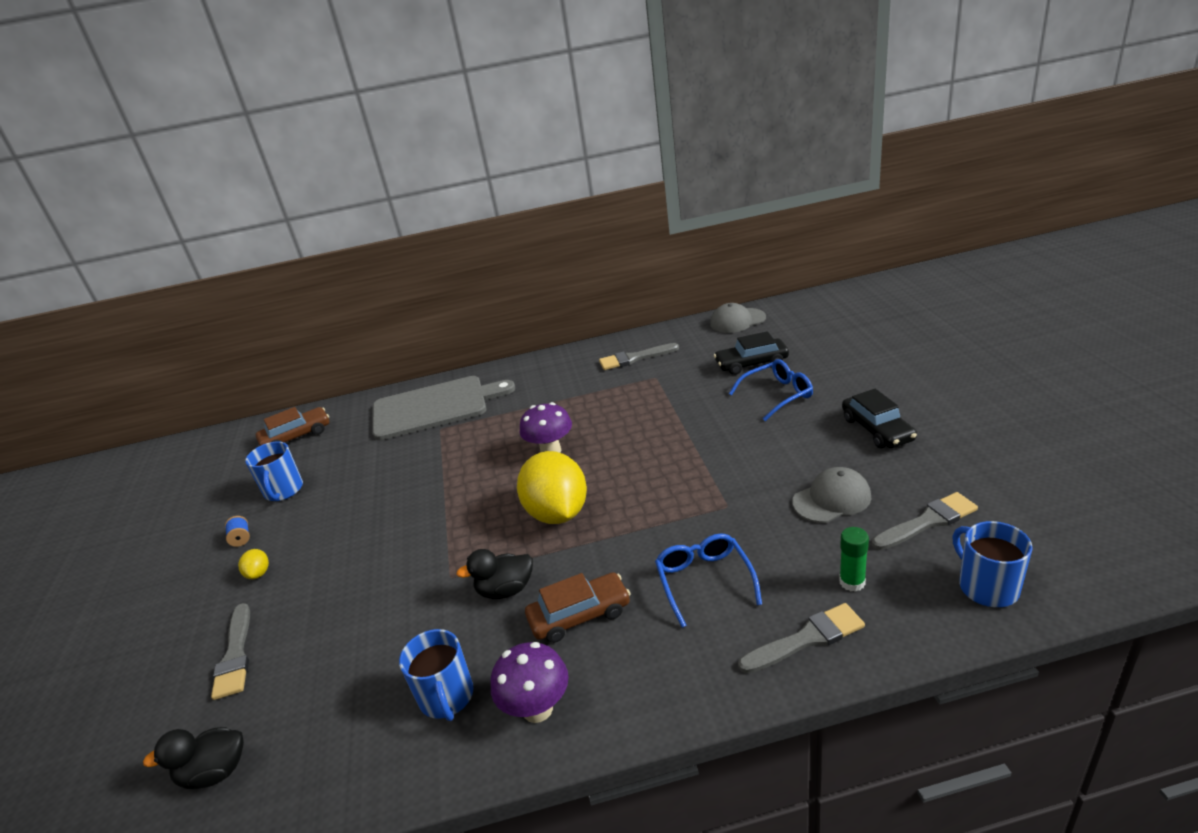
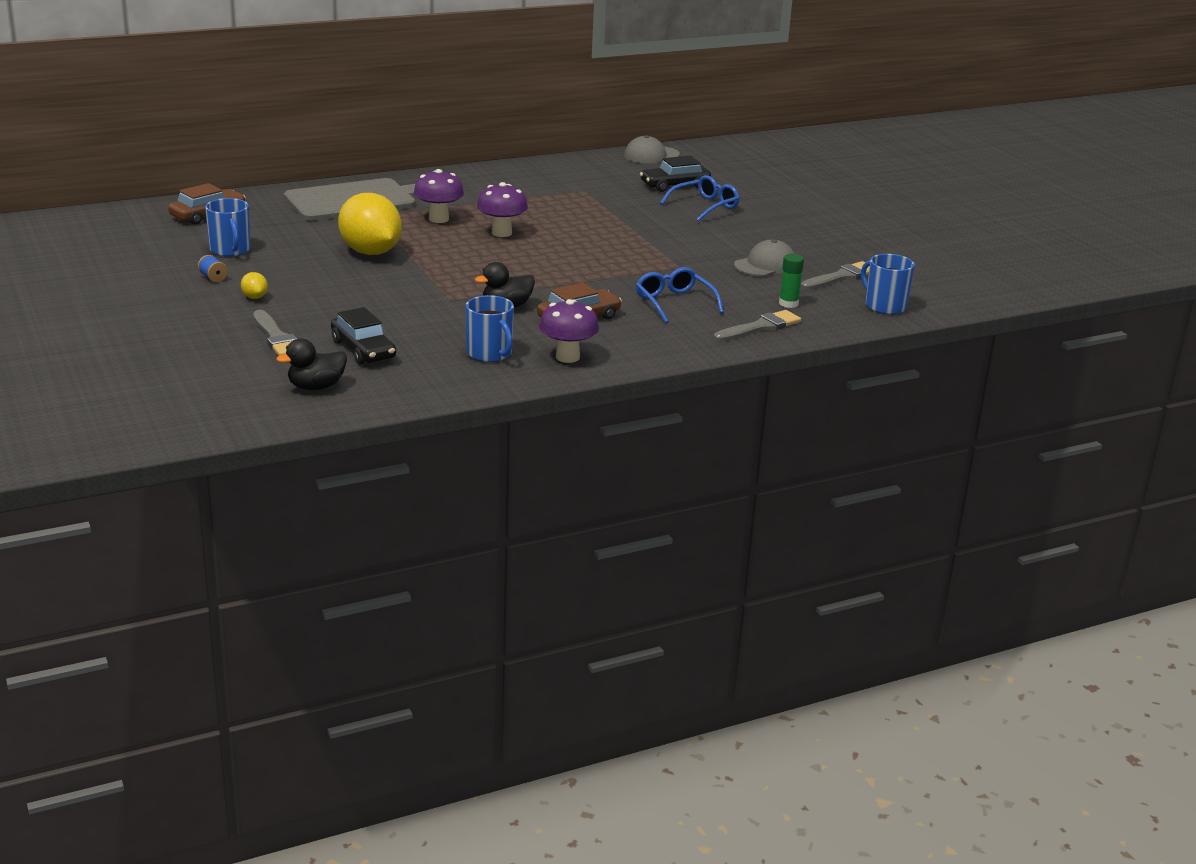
camera: 20 degrees left, 5 degrees down
yellow lemon [517,451,587,524] -> yellow lemon moved to [338,193,402,255]
grey brush [599,343,679,370] -> none
black car [842,389,917,448] -> black car moved to [331,307,396,364]
none -> purple mushroom [414,169,464,223]

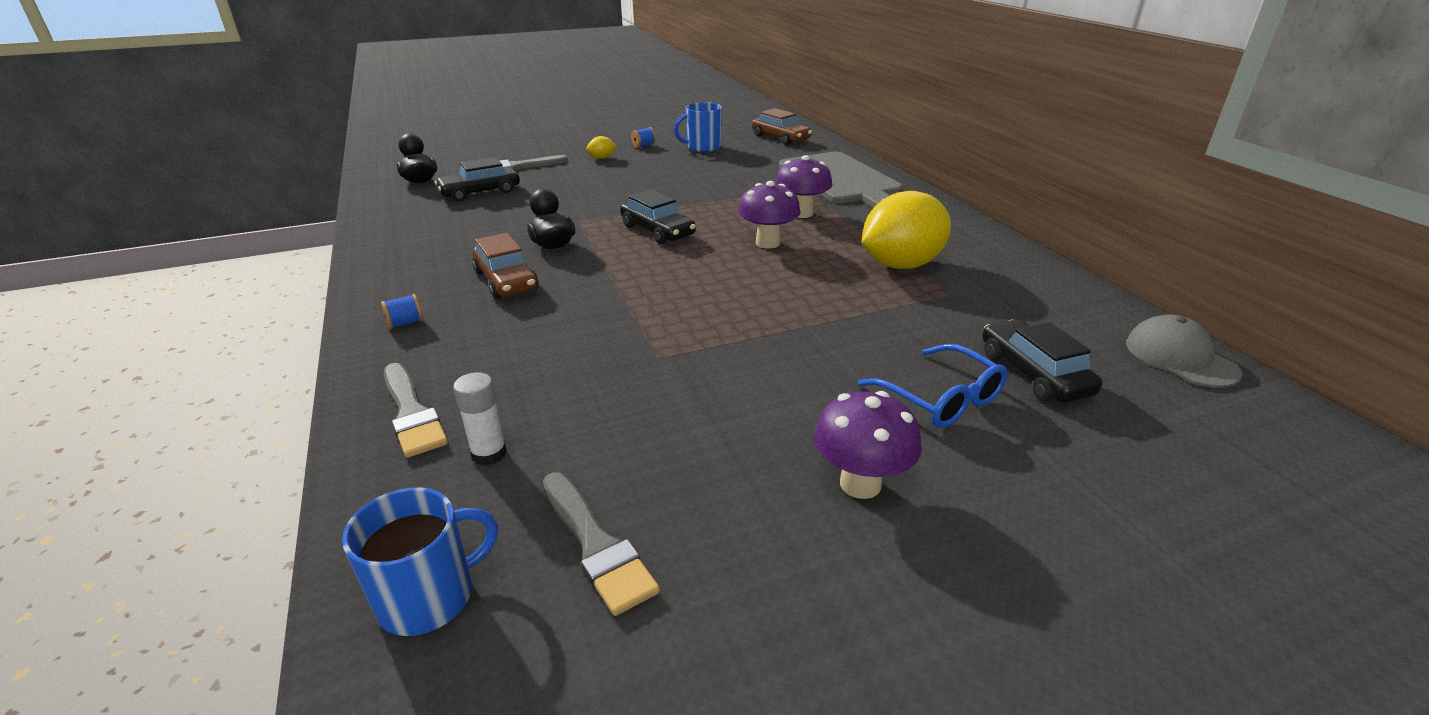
camera: 95 degrees right, 5 degrees up
yellow lemon [338,193,402,255] -> yellow lemon moved to [862,191,951,269]
blue mug [466,295,514,362] -> none
purple mushroom [539,299,599,363] -> purple mushroom moved to [814,391,922,499]
blue glasses [636,267,724,323] -> none
grey cap [734,239,795,276] -> none
green glue stick [779,254,804,308] -> white glue stick [453,372,507,466]
none -> blue spool [381,294,423,329]
none -> black car [620,189,696,244]

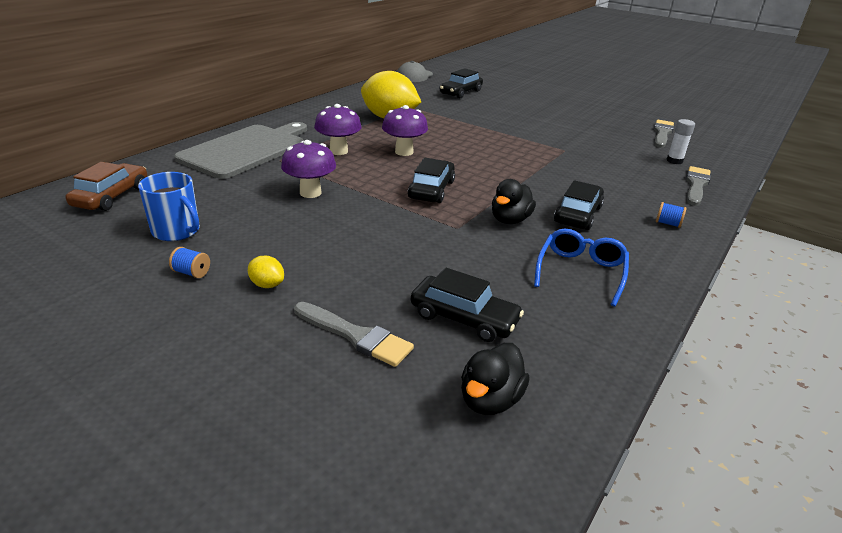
camera: 125 degrees left, 0 degrees up
blue mug [342,487,498,636] -> none
brown car [472,233,539,299] -> black car [554,180,604,230]
purple mushroom [814,391,922,499] -> purple mushroom moved to [281,140,336,198]
blue glasses [858,344,1008,428] -> blue glasses moved to [534,229,629,306]

